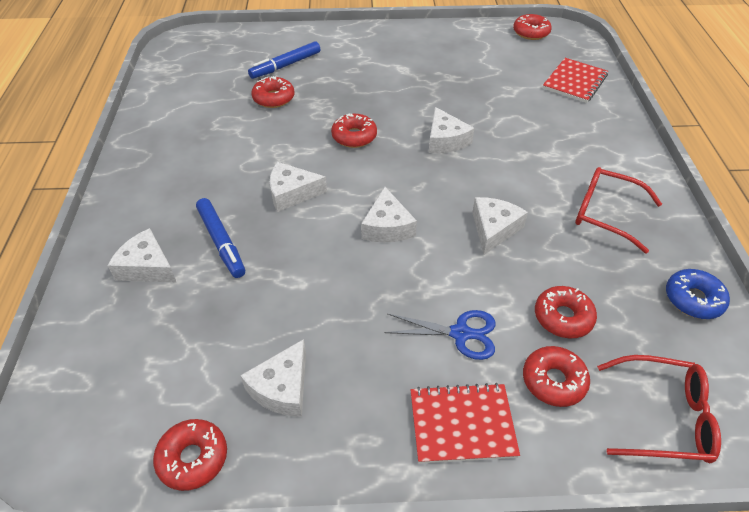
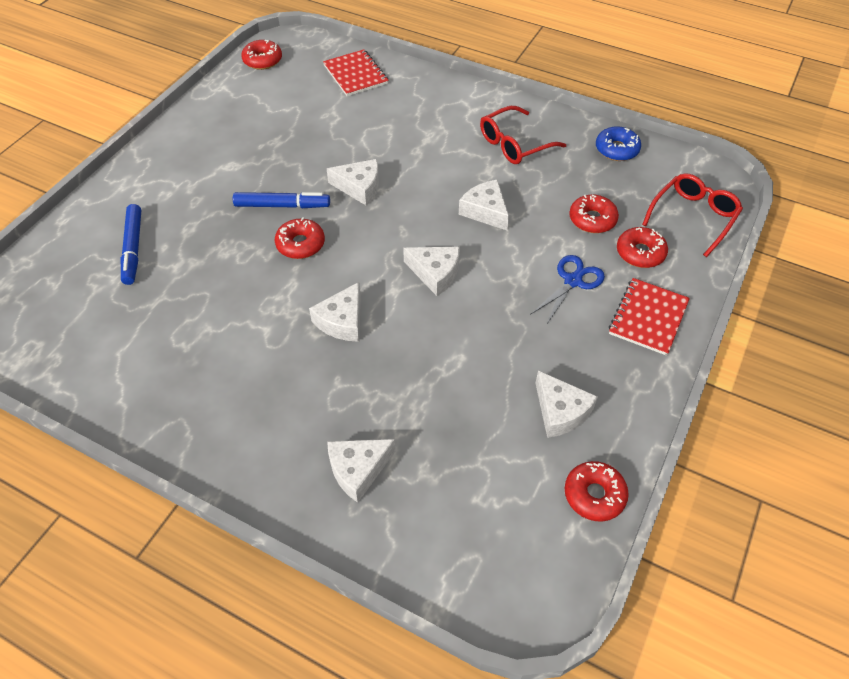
camera: 60 degrees left, 5 degrees up
blue marker [196,198,245,278] -> blue marker moved to [233,192,330,208]
red donut [251,76,294,108] -> none

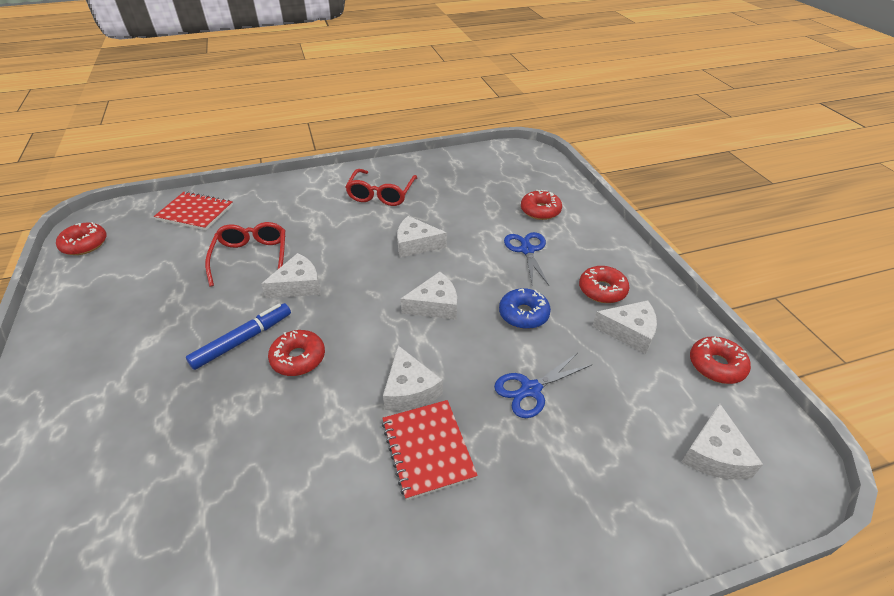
camera: 45 degrees left, 10 degrees down
blue marker [121,204,141,285] -> none
white cheese [327,439,396,503] -> white cheese moved to [682,404,763,480]
red donut [569,195,619,233] -> red donut moved to [579,266,630,303]
blue donut [596,126,641,161] -> blue donut moved to [499,288,551,329]
red notebook [609,278,690,356] -> red notebook moved to [382,400,478,500]
red glasses [642,173,743,257] -> red glasses moved to [205,222,285,287]
none -> blue scissors [494,353,591,418]

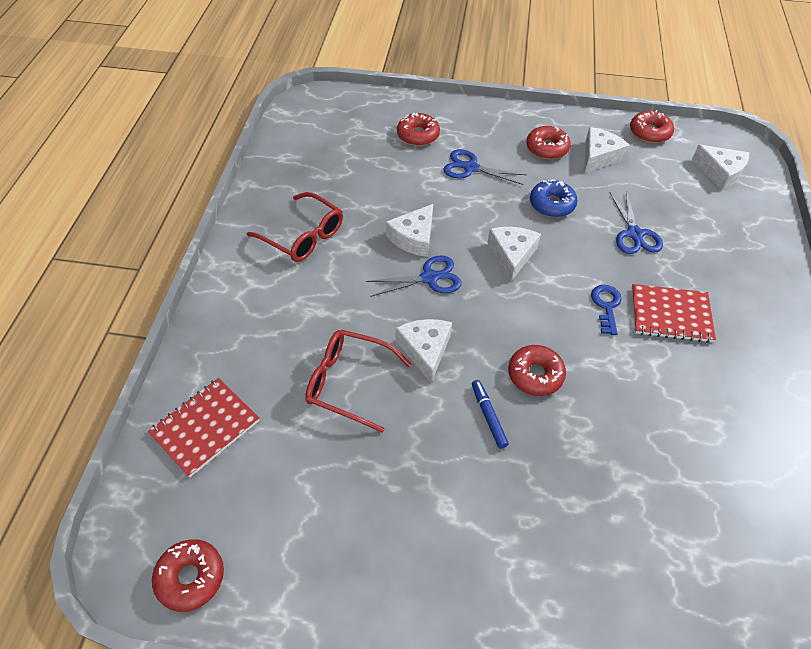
camera: 65 degrees left, 10 degrees up
blue marker [186,303,291,370] -> blue marker [472,380,509,449], size x0.64
white cheese [383,345,443,411] -> blue key [591,285,622,335]
none -> blue scissors [366,255,462,297]

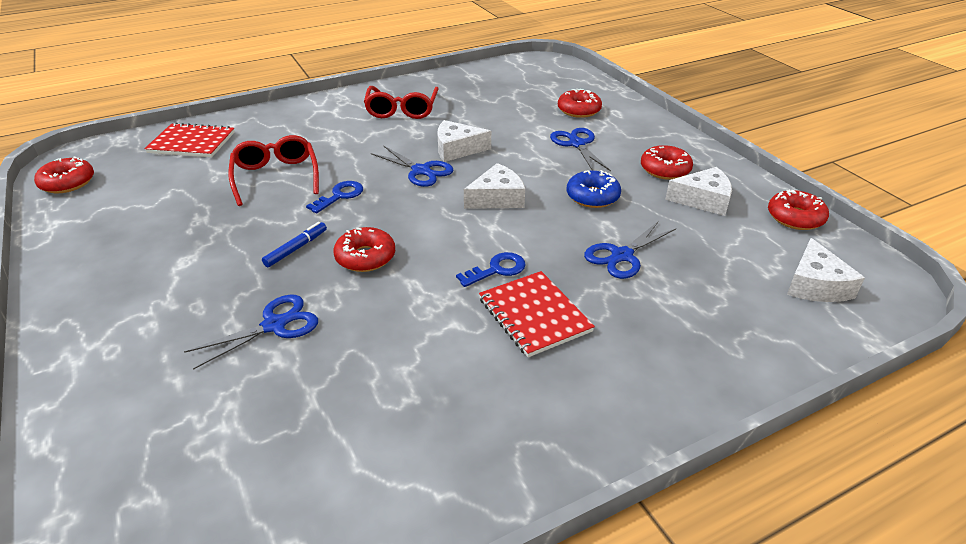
camera: 55 degrees right, 15 degrees down
white cheese [396,319,452,383] -> blue key [306,181,363,213]
none -> blue scissors [184,295,318,370]

